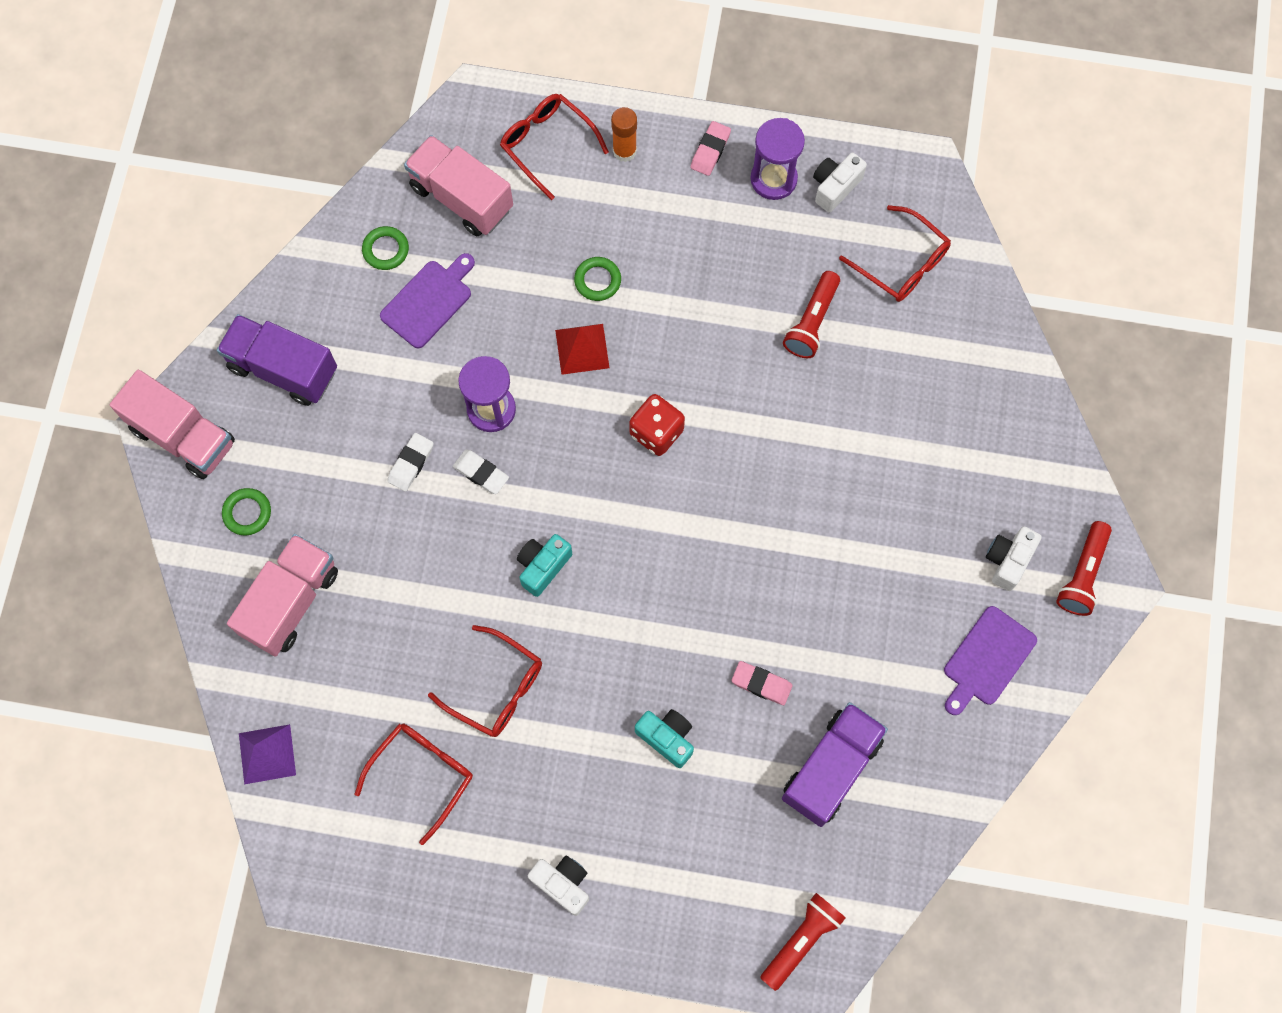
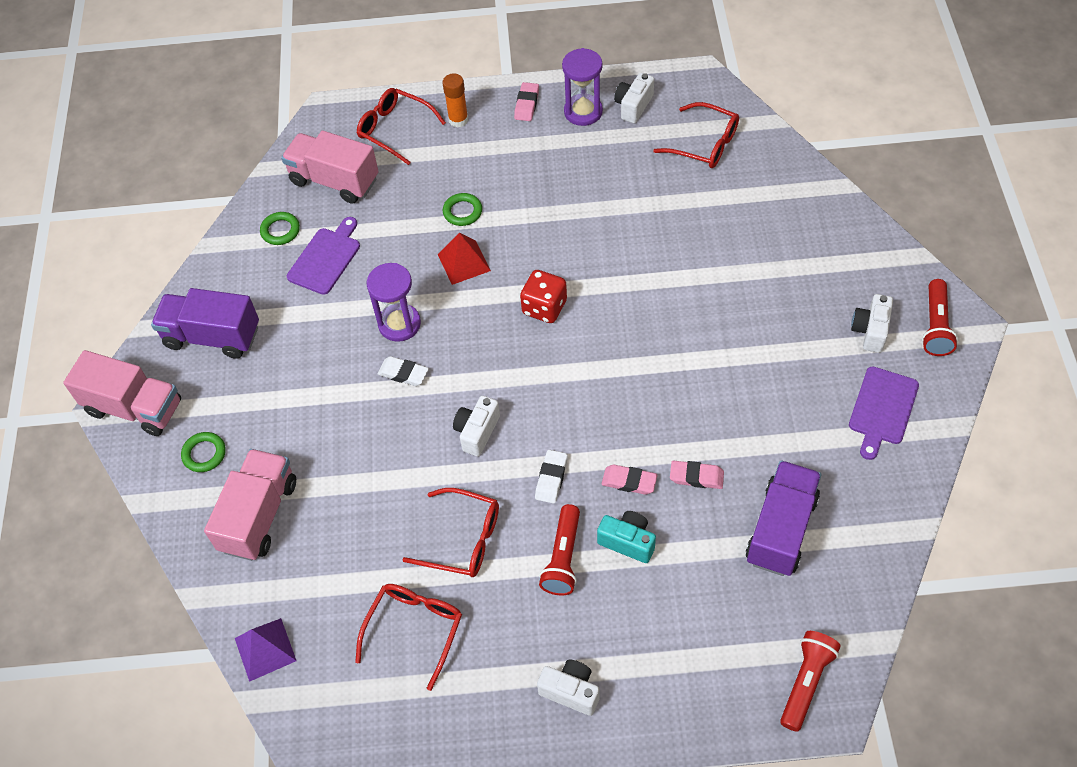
camera: 10 degrees left, 15 degrees down
white eraser [387,433,434,492] -> white eraser moved to [535,450,568,504]
turquoise camera [517,534,572,597] -> white camera [453,396,500,456]
red flashlight [783,271,840,358] -> red flashlight moved to [539,504,580,595]
none -> pink eraser [601,465,658,495]

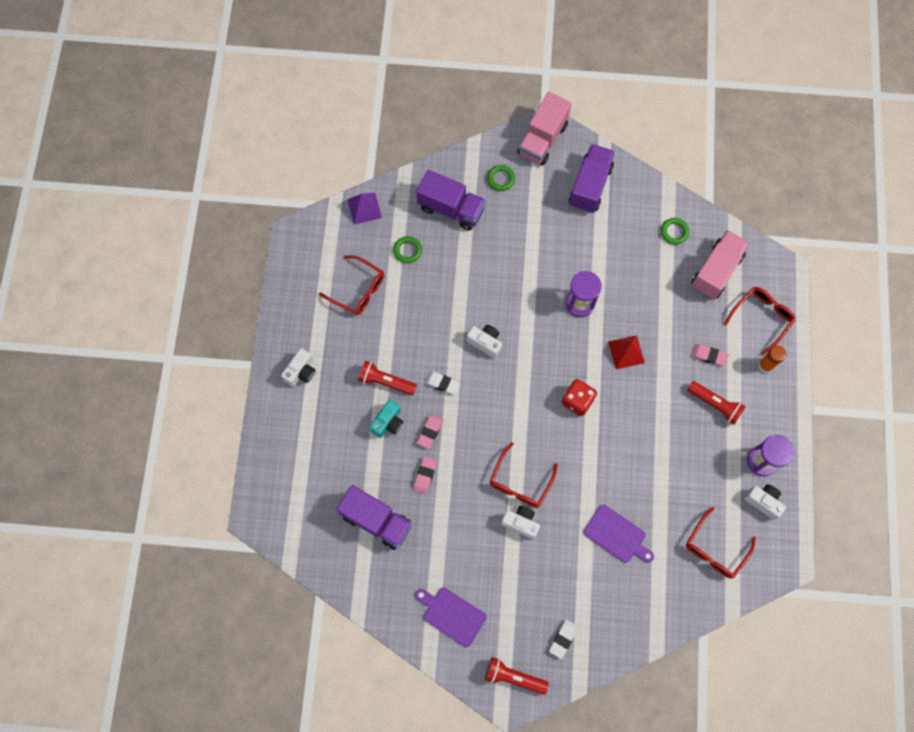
camera: 95 degrees right, 15 degrees up
pink truck [204,449,296,561] -> purple truck [416,170,486,231]
purple cutting board [287,217,360,295] -> purple cutting board moved to [584,505,654,563]
white eraser [378,356,429,386] -> white eraser moved to [549,619,578,659]
red glasses [402,488,499,577] -> red glasses moved to [490,442,558,508]
green ring [443,193,482,226] -> green ring moved to [393,236,422,263]
pink eraser [514,82,539,121] -> pink eraser moved to [691,344,729,366]
red flashlight [780,631,841,732] -> red flashlight moved to [687,381,746,425]
white camera [851,294,893,353] -> white camera moved to [501,506,540,539]

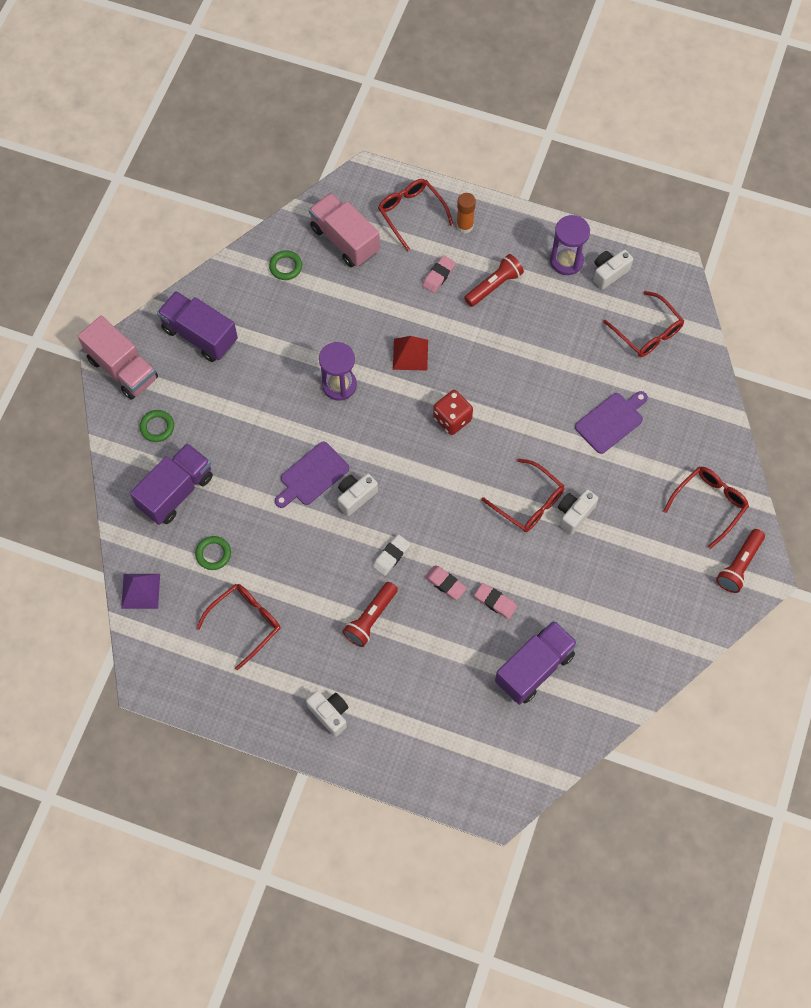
camera: 75 degrees left, 5 degrees down
turquoise camera [370,399,404,438] -> none
purple cutting board [415,588,487,647] -> purple cutting board moved to [275,442,350,508]
white eraser [549,619,578,659] -> red glasses [663,467,749,549]

